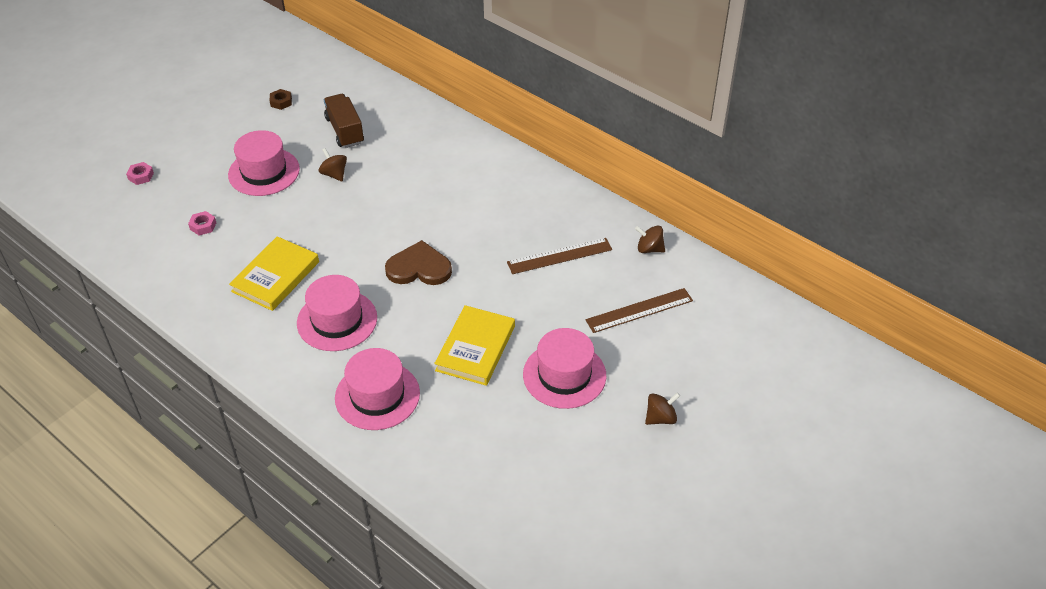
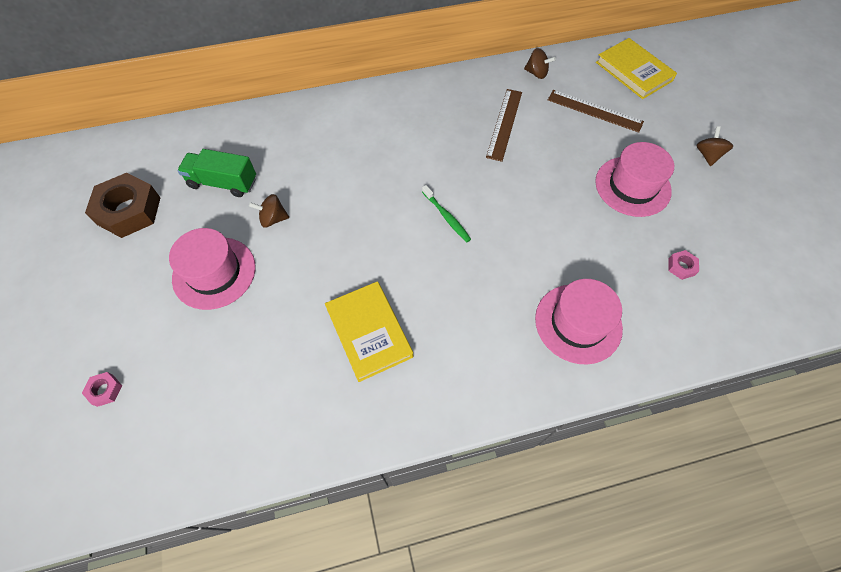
camera: 55 degrees left, 15 degrees up
pink nut [188,211,216,236] -> pink nut moved to [668,250,699,280]
brown nut [270,89,292,110] -> brown nut [85,173,161,238], size x2.32
pink hat [297,275,377,351] -> none
brown truck [324,94,364,148] -> green truck [177,149,256,197]
brown heart [385,240,452,285] -> green toothbrush [422,185,471,242]
yellow book [434,305,515,386] -> yellow book moved to [596,38,677,99]
brown ruler [586,288,693,333] -> brown ruler turned 75 degrees counterclockwise [548,90,644,133]
brown spinning top [635,226,665,253] -> brown spinning top turned 120 degrees counterclockwise [524,48,556,79]

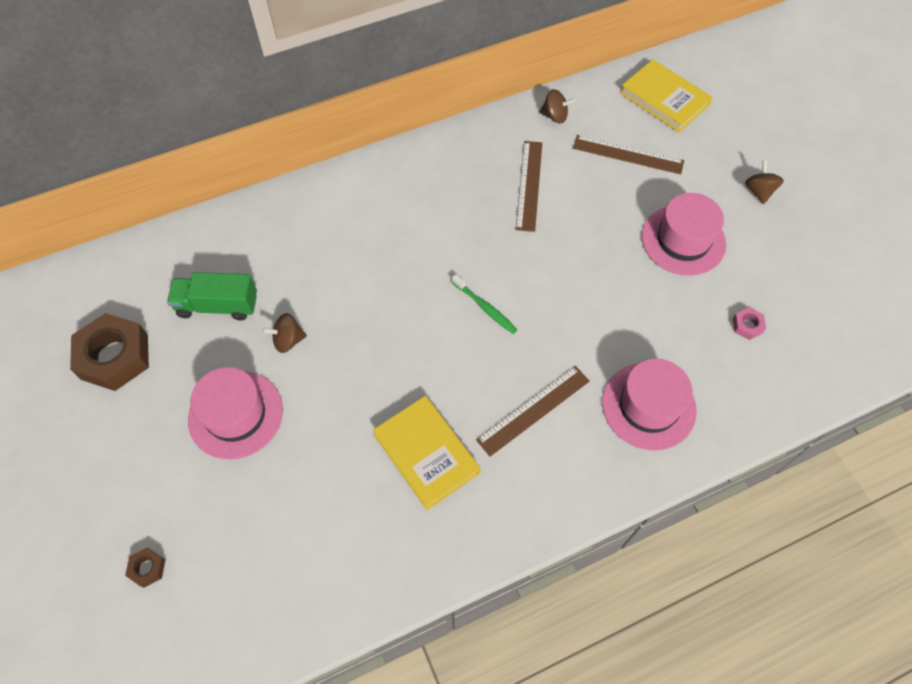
camera: 10 degrees left, 0 degrees up
pink nut [82,372,122,407] -> brown nut [125,547,165,588]
none -> brown ruler [476,366,590,457]

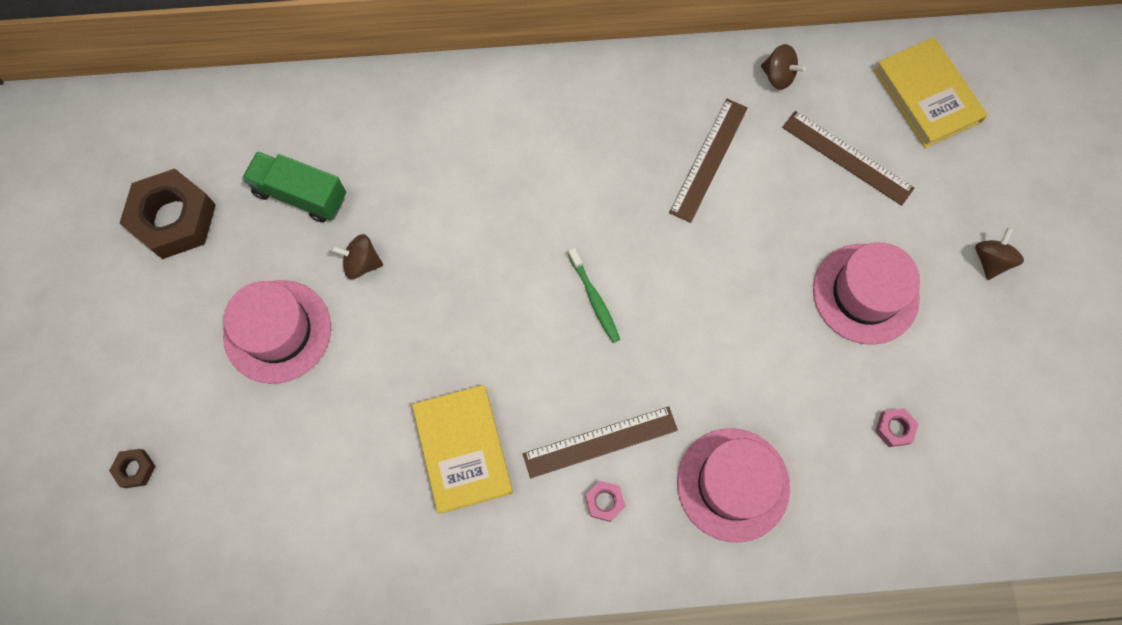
camera: 20 degrees right, 10 degrees up
none -> pink nut [585,481,625,522]

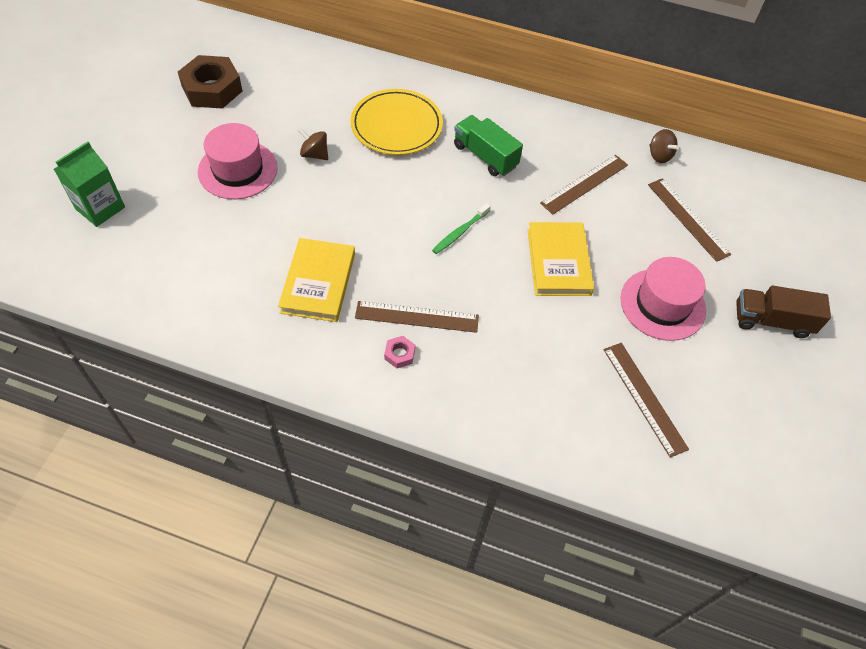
camera: 20 degrees right, 15 degrees down
brown nut [109,449,156,488] -> green carton [54,141,125,227]
green truck [242,151,346,223] -> green truck moved to [454,115,523,176]
green toothbrush [568,248,620,343] -> green toothbrush turned 45 degrees clockwise [432,203,491,254]
pink hat [677,428,790,542] -> none
yellow book [874,37,988,148] -> yellow book moved to [528,222,594,296]
pink nut [875,408,919,447] -> brown ruler [604,343,689,458]
brown spinning top [975,227,1024,280] -> brown truck [736,285,831,338]
none -> yellow plate [351,89,443,155]

